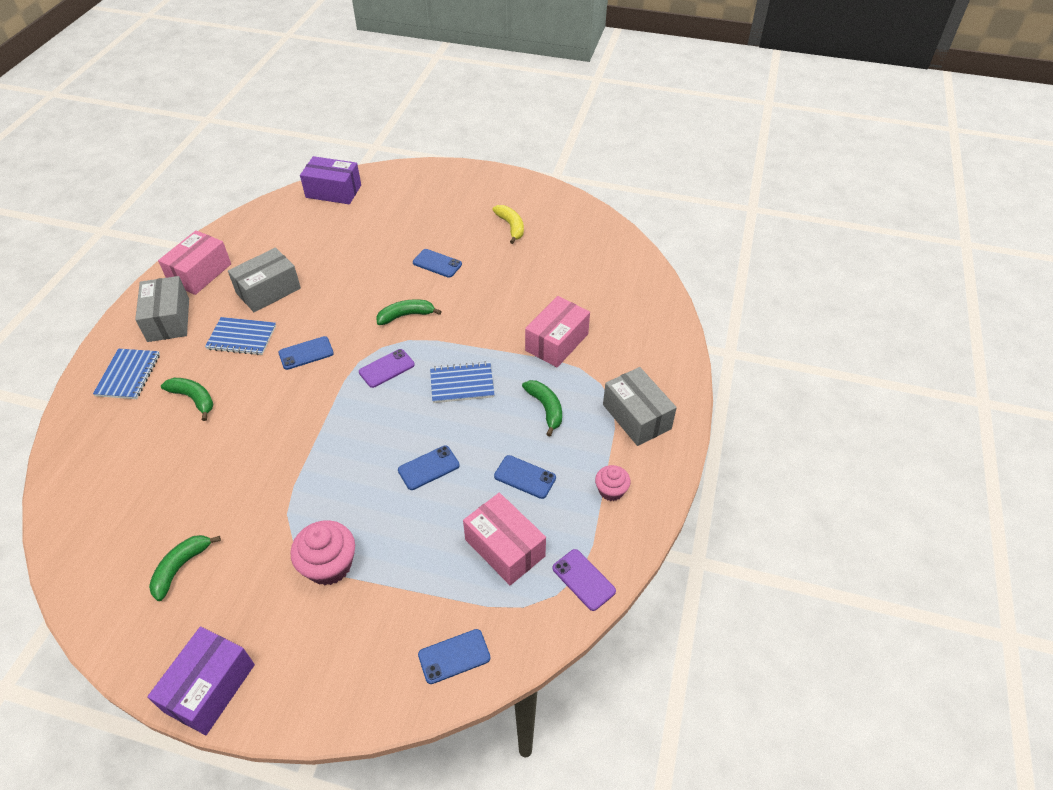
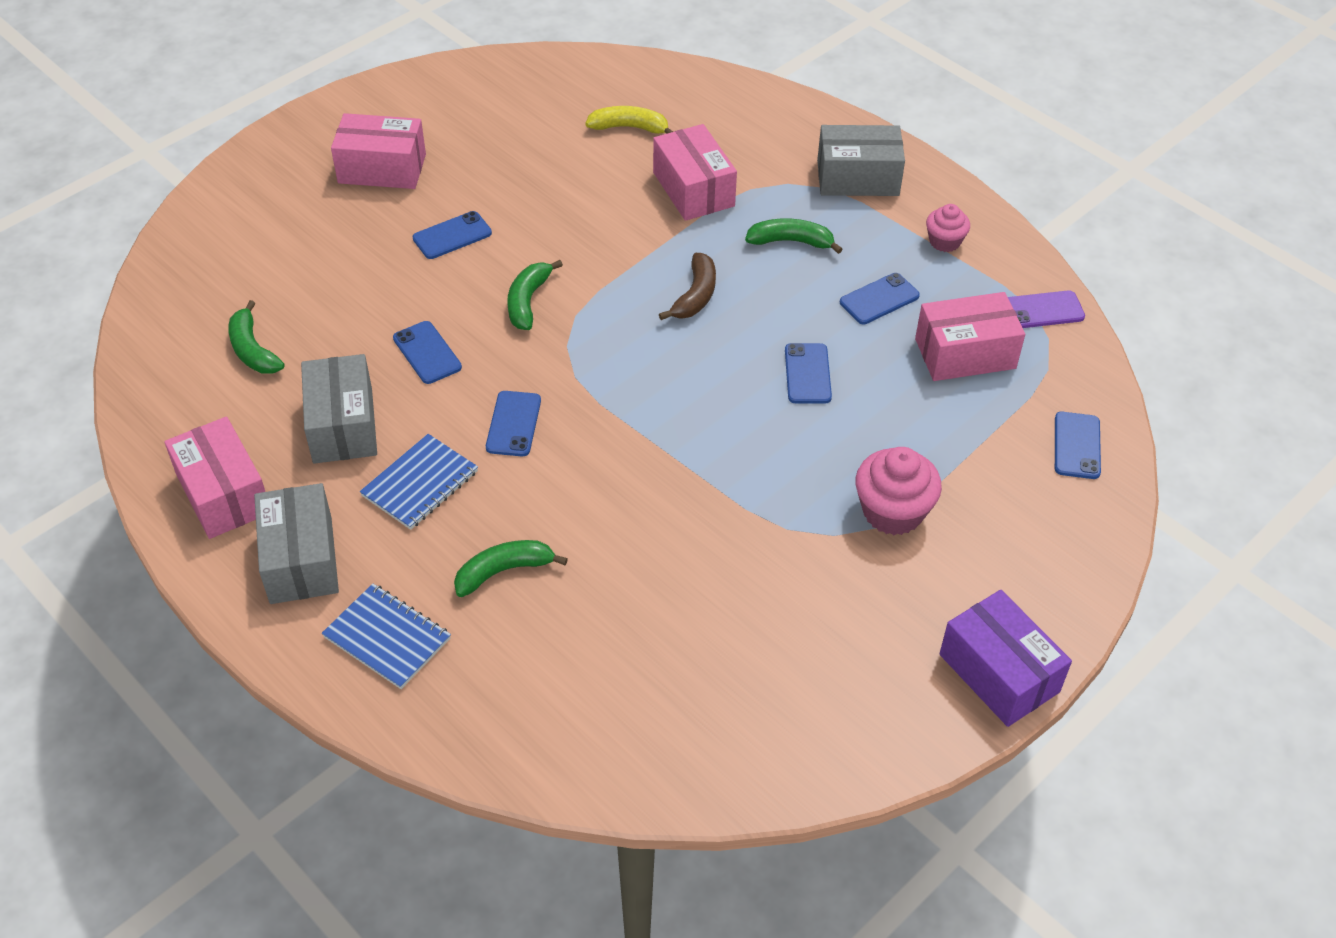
camera: 60 degrees left, 0 degrees up
grey box [135,276,189,342] -> grey box turned 60 degrees clockwise [254,483,339,604]
green banana [149,535,221,601] -> green banana moved to [228,300,285,374]
purple box [300,156,361,204] -> none
purple phone [359,349,415,388] -> none
blue notebook [430,361,495,403] -> brown banana [659,253,716,320]
yellow banana [492,205,524,244] -> yellow banana moved to [586,106,673,134]
none -> pink box [331,113,426,189]
none -> blue phone [393,321,462,384]

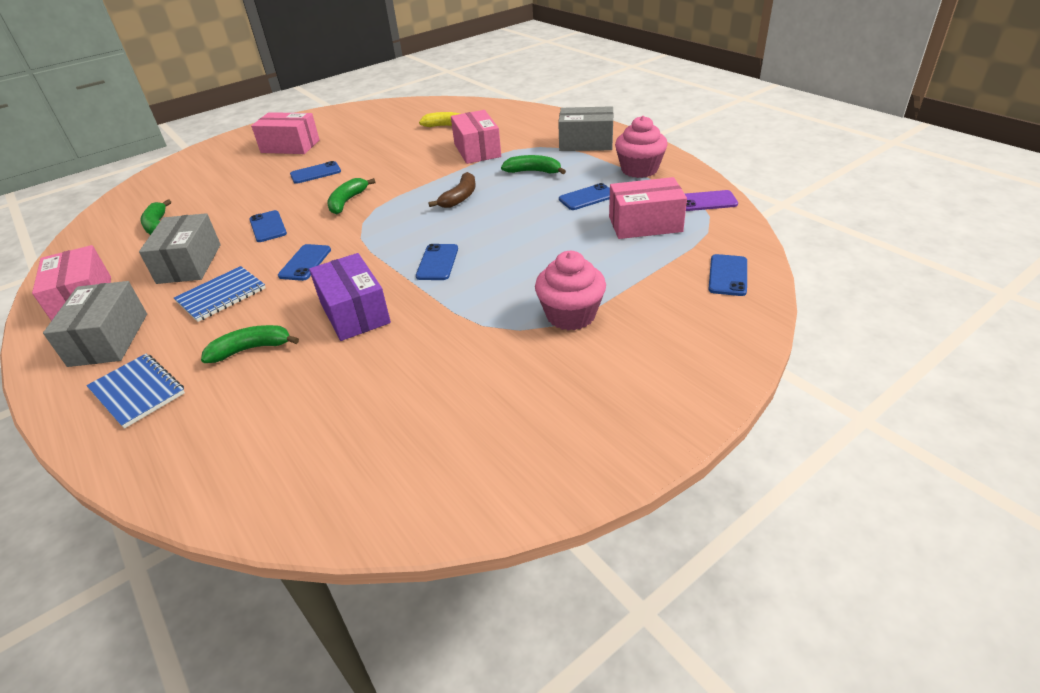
camera: 10 degrees right, 10 degrees down
blue phone [785,343,832,404] -> blue phone moved to [416,244,458,280]
pink cupcake [926,204,970,252] -> pink cupcake [615,116,668,178], size x1.67
purple box [939,590,1072,727] -> purple box moved to [309,253,391,341]

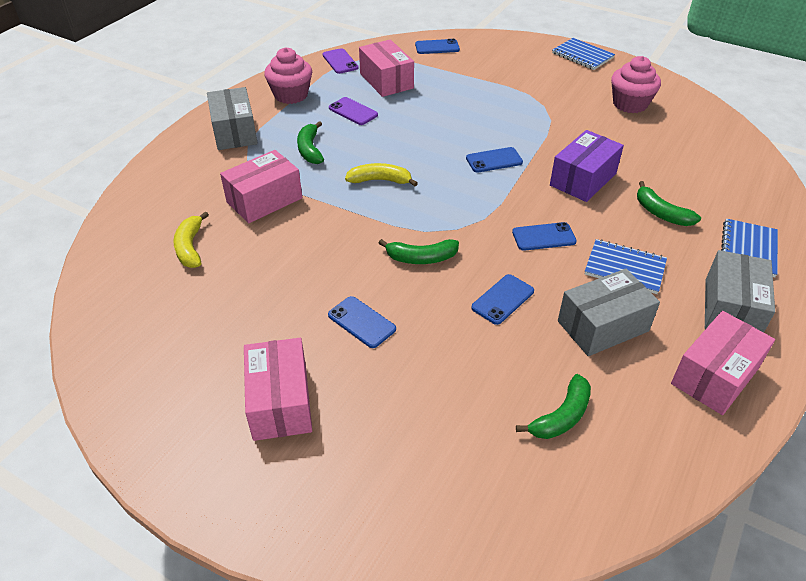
camera: 115 degrees left, 5 degrees up
grey box [43,281,147,367] -> grey box turned 45 degrees counterclockwise [705,250,775,333]
brown banana [428,172,476,208] -> yellow banana [345,163,418,186]
pink cupcake [535,251,606,331] -> pink cupcake moved to [611,56,661,113]
blue phone [559,183,610,210] -> purple phone [329,97,378,125]
none -> blue notebook [552,38,615,70]

